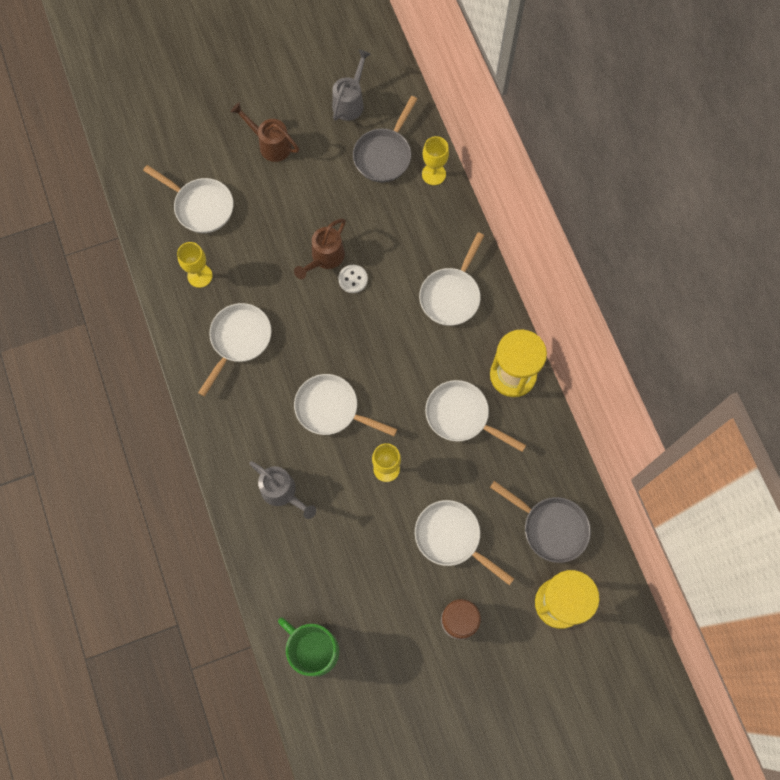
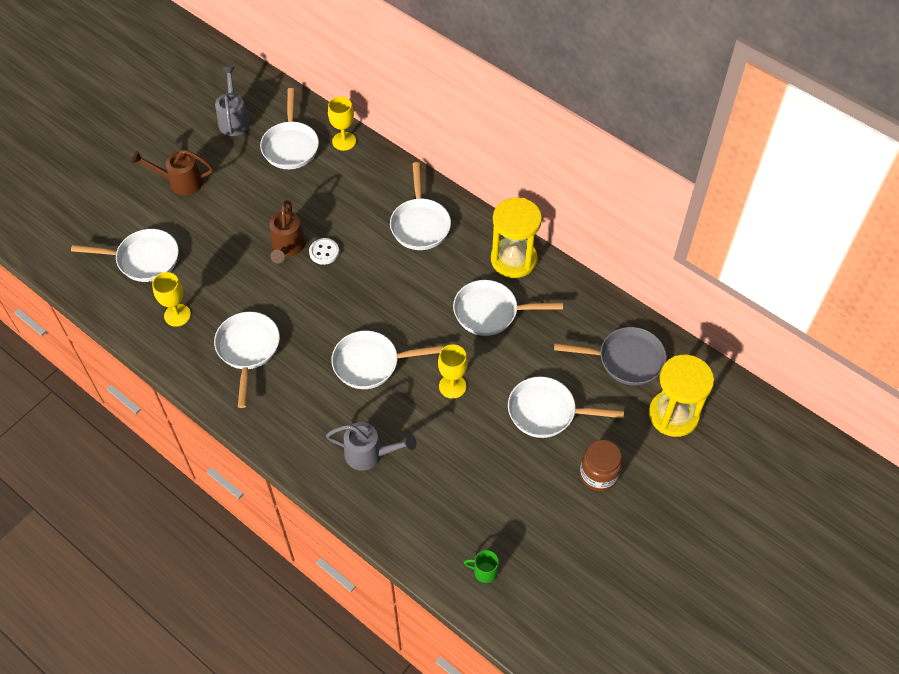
camera: 30 degrees left, 15 degrees down
green mug [278,617,339,677] -> green mug [464,550,499,583], size x0.46
grey pan [353,96,417,182] -> white pan [260,88,319,169]

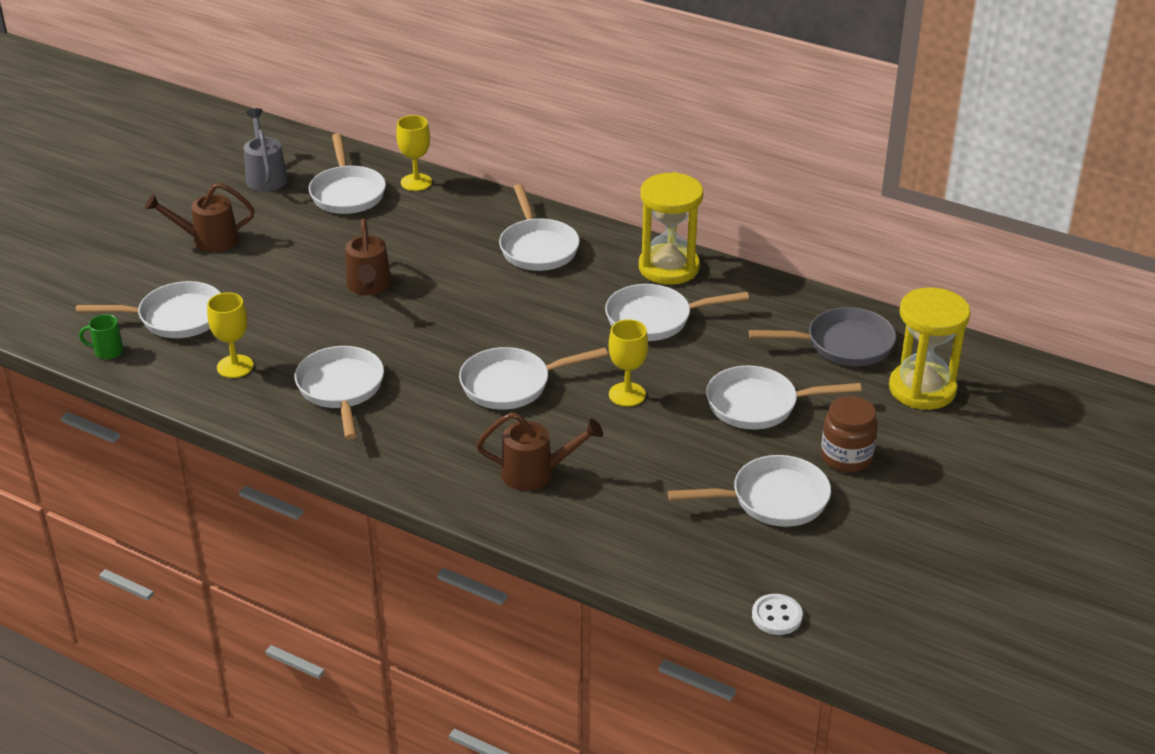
camera: 10 degrees left, 20 degrees down
white button [309,238,339,265] -> white button moved to [752,594,803,635]
grey watering can [326,422,416,471] -> brown watering can [476,412,603,491]
green mug [464,550,499,583] -> green mug moved to [79,314,123,359]
none -> white pan [668,455,831,527]

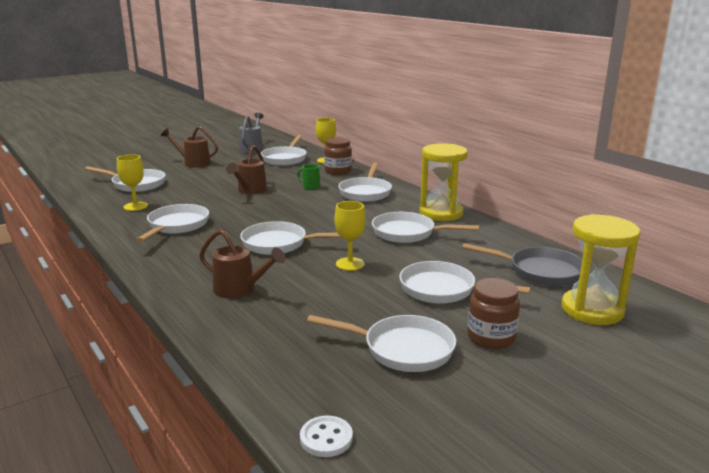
camera: 25 degrees right, 15 degrees down
green mug [79,314,123,359] -> green mug moved to [297,164,320,190]
none -> brown jar [324,137,352,175]

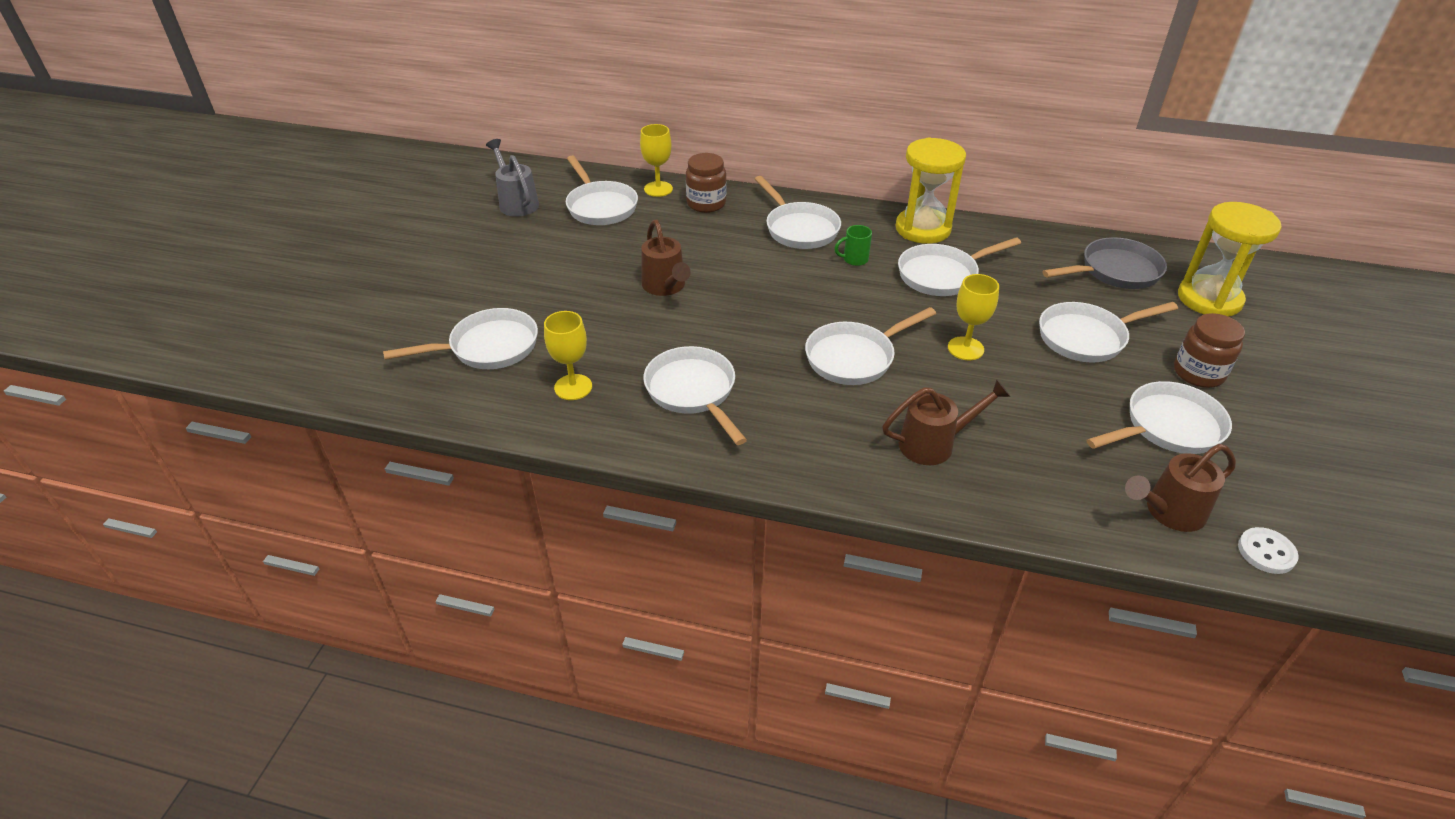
camera: 40 degrees left, 20 degrees up
brown watering can [161,126,218,167] -> brown watering can moved to [1125,444,1236,532]
green mug [297,164,320,190] -> green mug moved to [835,225,872,266]

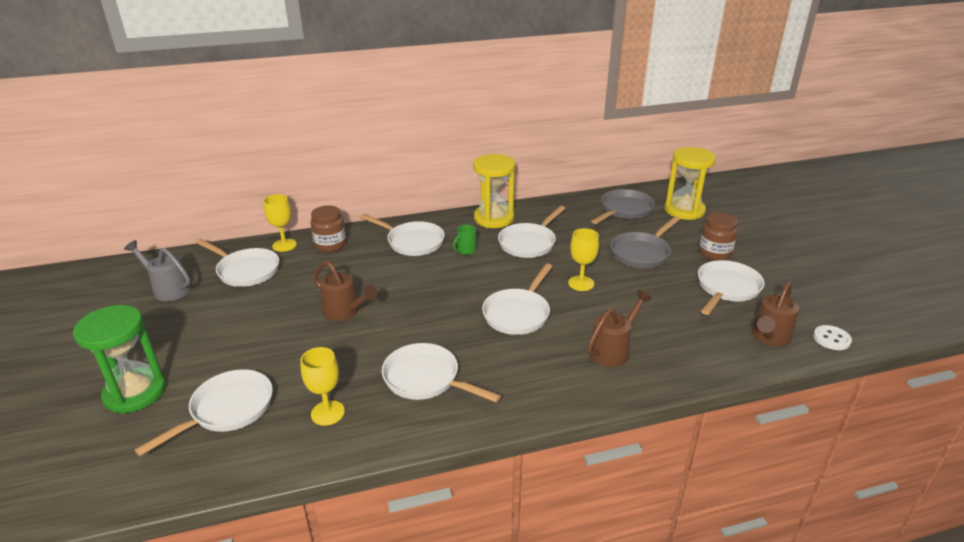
camera: 30 degrees left, 10 degrees down
white pan [1039,302,1178,362] -> grey pan [611,216,680,268]
none -> green hourglass [73,305,166,414]

